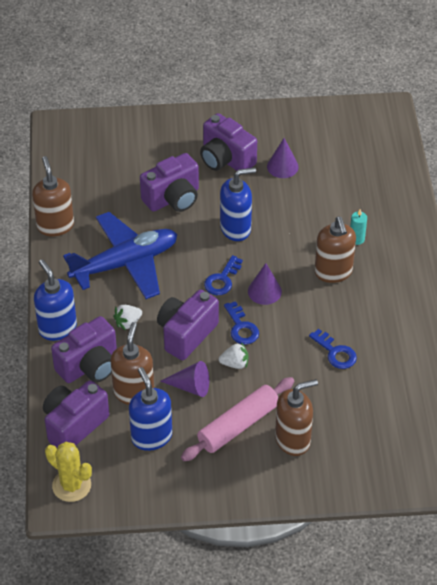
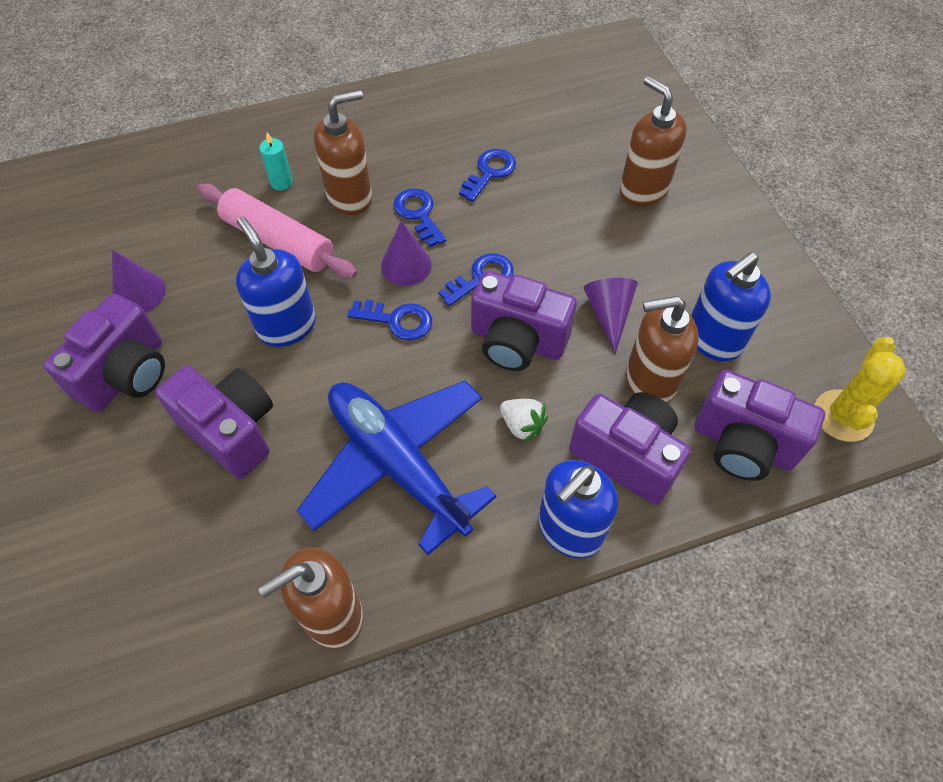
camera: 105 degrees left, 10 degrees up
pink rolling pin [181,377,294,461] -> pink rolling pin moved to [198,184,357,279]
white strawberry [219,342,249,369] -> none
none -> blue key [393,188,446,247]

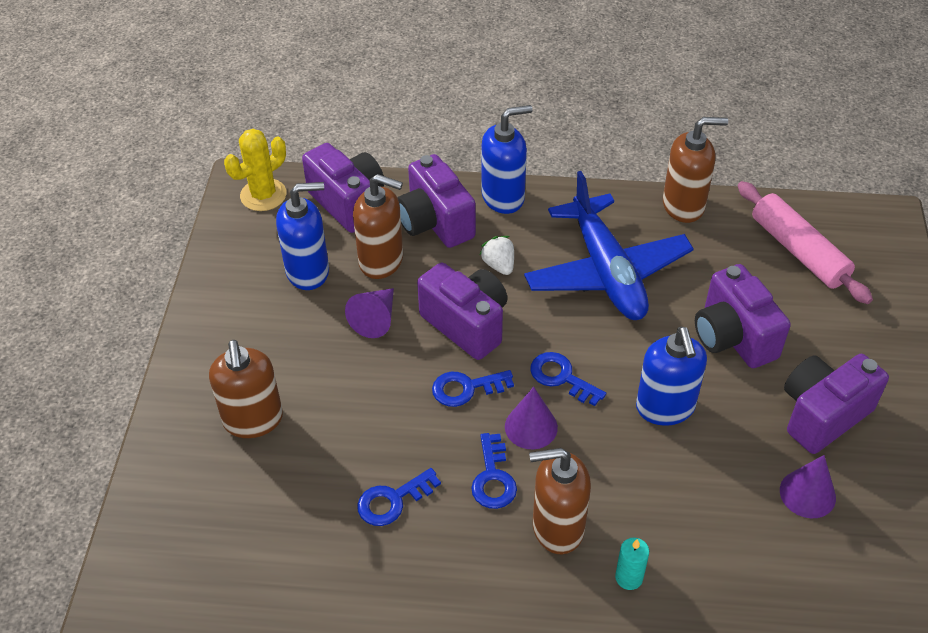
camera: 155 degrees left, 10 degrees down
pink rolling pin [198,184,357,279] -> pink rolling pin moved to [738,181,873,304]

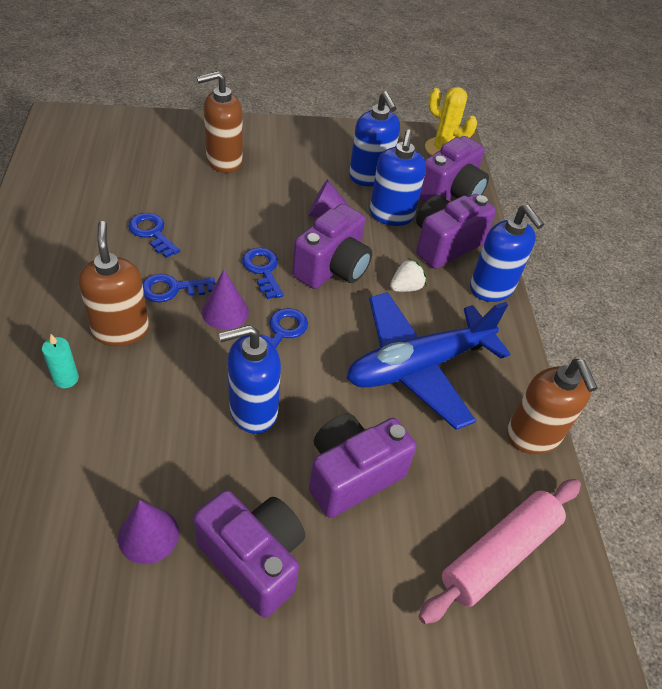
camera: 75 degrees right, 0 degrees up
brown soap dispenser [353,174,403,279] -> blue soap dispenser [370,130,426,226]

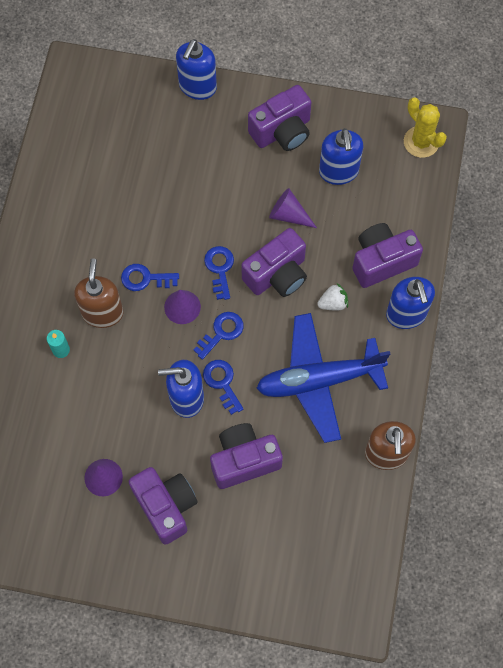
camera: 20 degrees right, 20 degrees up
blue key [128,213,180,258] -> blue key moved to [203,360,243,415]
brown soap dispenser [197,71,243,173] -> none
blue soap dispenser [370,130,426,226] -> blue soap dispenser moved to [176,39,217,100]
pink rolling pin [418,479,581,624] -> none
purple camera [419,136,489,202] -> purple camera moved to [248,85,312,151]

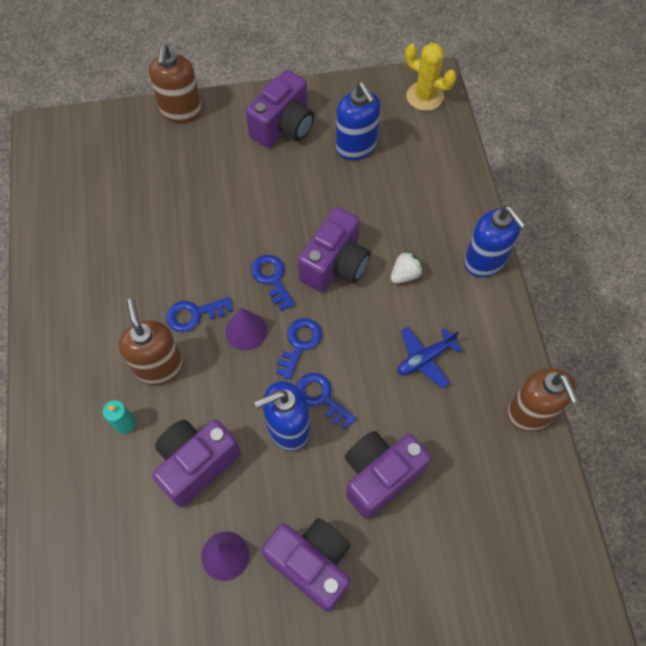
camera: 20 degrees left, 5 degrees down
blue soap dispenser [176,39,217,100] -> brown soap dispenser [149,44,202,123]
blue plane [256,313,390,443] -> blue plane [397,327,462,388], size x0.47
purple cone [269,188,317,228] -> none
purple camera [352,223,423,288] -> purple camera moved to [152,419,241,507]

